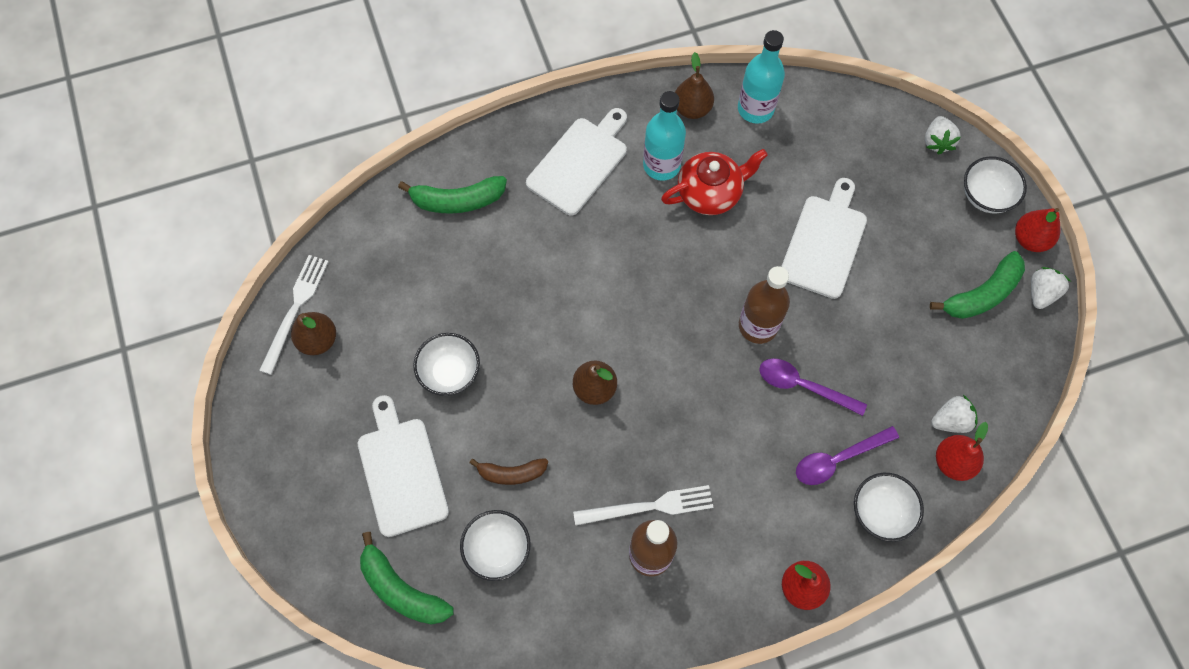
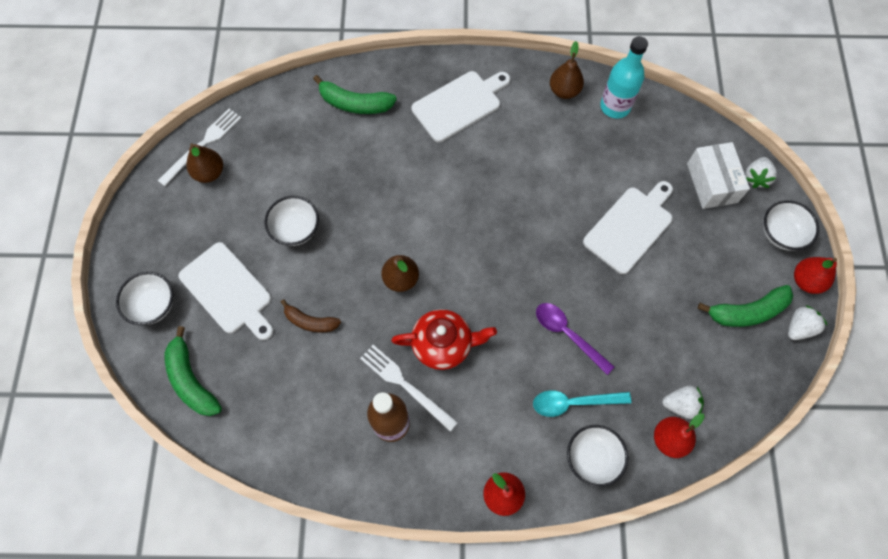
camera: 20 degrees right, 0 degrees up
white cutting board [358,395,449,537] -> white cutting board turned 135 degrees clockwise [179,242,274,340]
white bowl [460,510,531,581] -> white bowl moved to [116,272,173,325]
white fork [573,485,714,526] -> white fork turned 150 degrees counterclockwise [360,345,458,431]
turquoise bottle [643,91,686,181] -> none
red teapot [661,149,768,215] -> red teapot moved to [391,309,497,370]
brown bottle [739,266,790,344] -> none
purple spoon [796,426,899,485] -> turquoise spoon [533,390,631,417]
none -> white box [687,142,750,209]

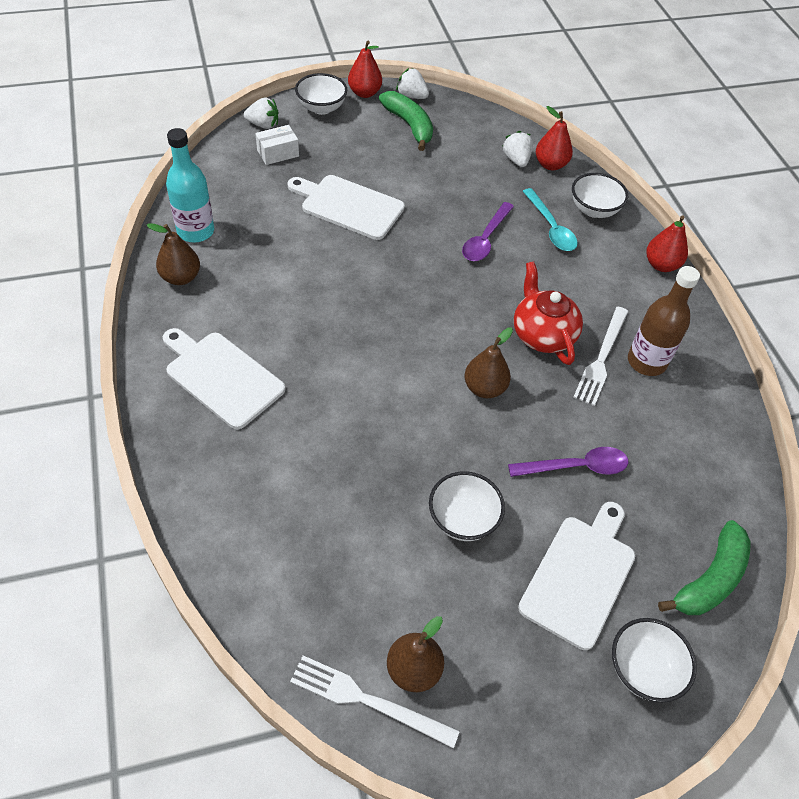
camera: 110 degrees left, 15 degrees down
brown banana [281,299,341,332] -> purple spoon [508,447,628,477]
green banana [313,75,397,114] -> none
white box [687,142,750,209] -> white box [255,125,299,165], size x0.65

